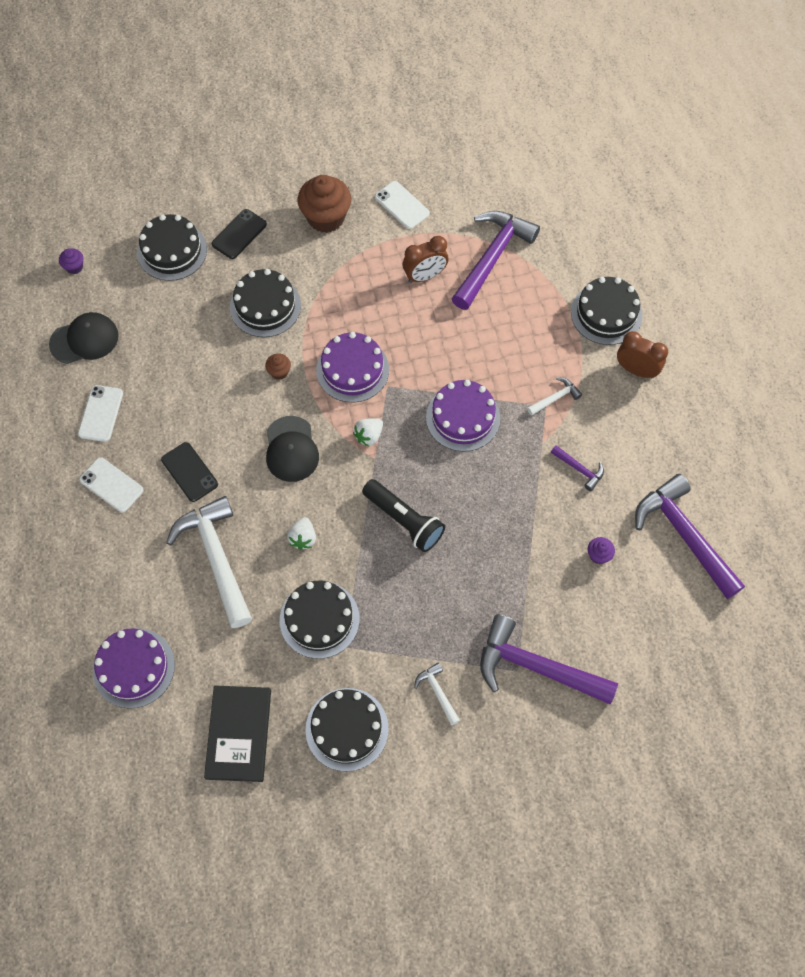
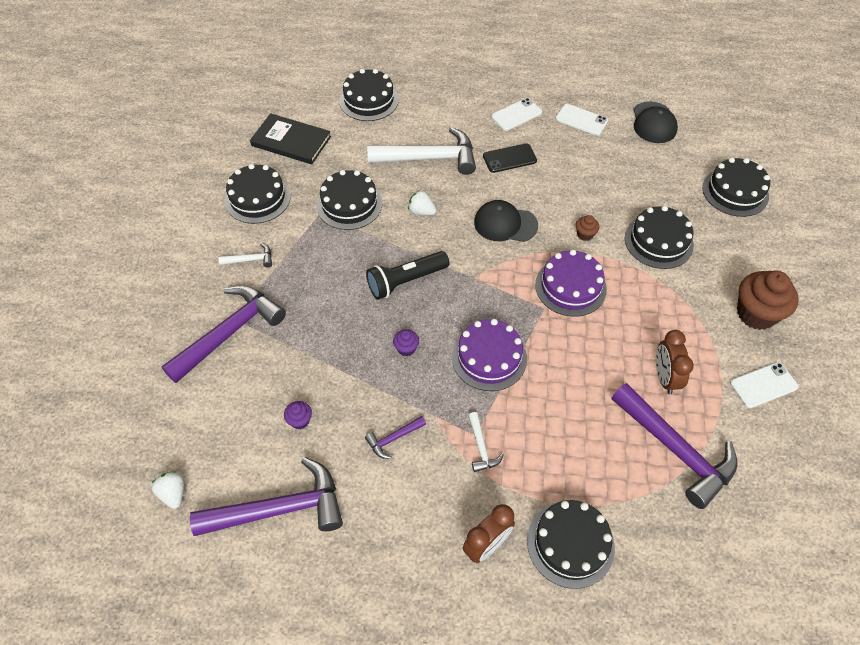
camera: 110 degrees right, 10 degrees down
purple cupcake [59,248,83,274] -> purple cupcake moved to [393,329,419,357]
purple cake [93,628,175,708] -> black cake [340,69,399,121]
black phone [212,209,267,259] -> none
white strawberry [353,418,383,446] -> white strawberry moved to [152,471,184,509]

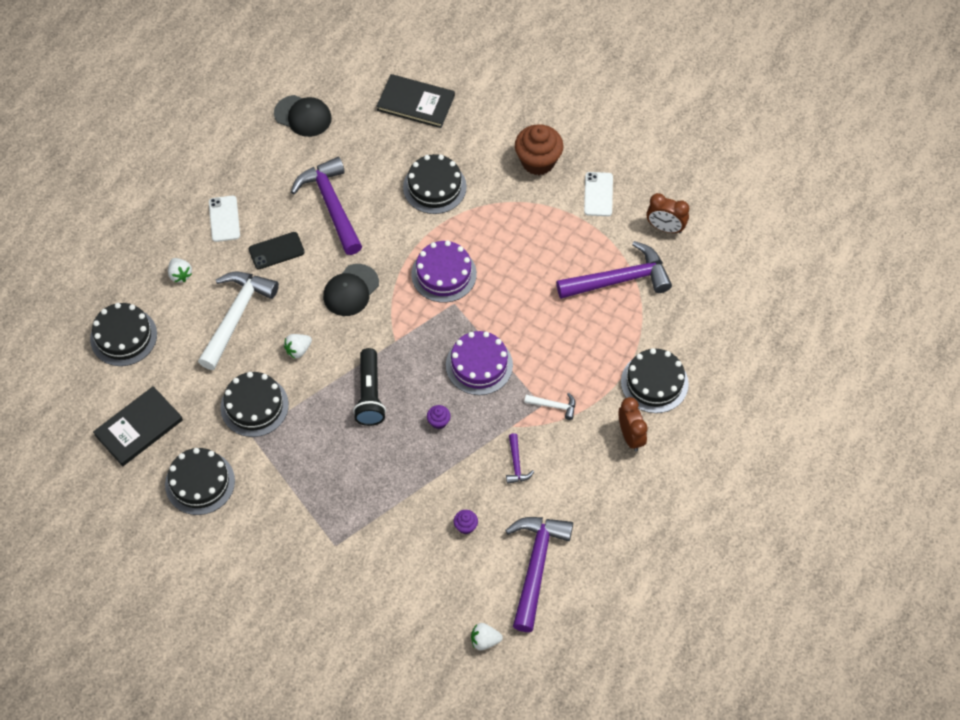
camera: 65 degrees left, 5 degrees up
purple hammer [161,285,286,383] -> purple hammer moved to [291,157,362,255]
white hammer [218,243,272,267] -> none
black phone [483,143,537,173] -> black phone turned 60 degrees clockwise [249,232,305,269]
white phone [556,104,608,135] -> none
brown cupcake [576,215,599,241] -> none
brown clock [656,330,694,395] -> brown clock moved to [646,193,689,234]
black cake [702,158,770,217] -> black book [377,74,455,128]
none -> white strawberry [168,258,192,282]

